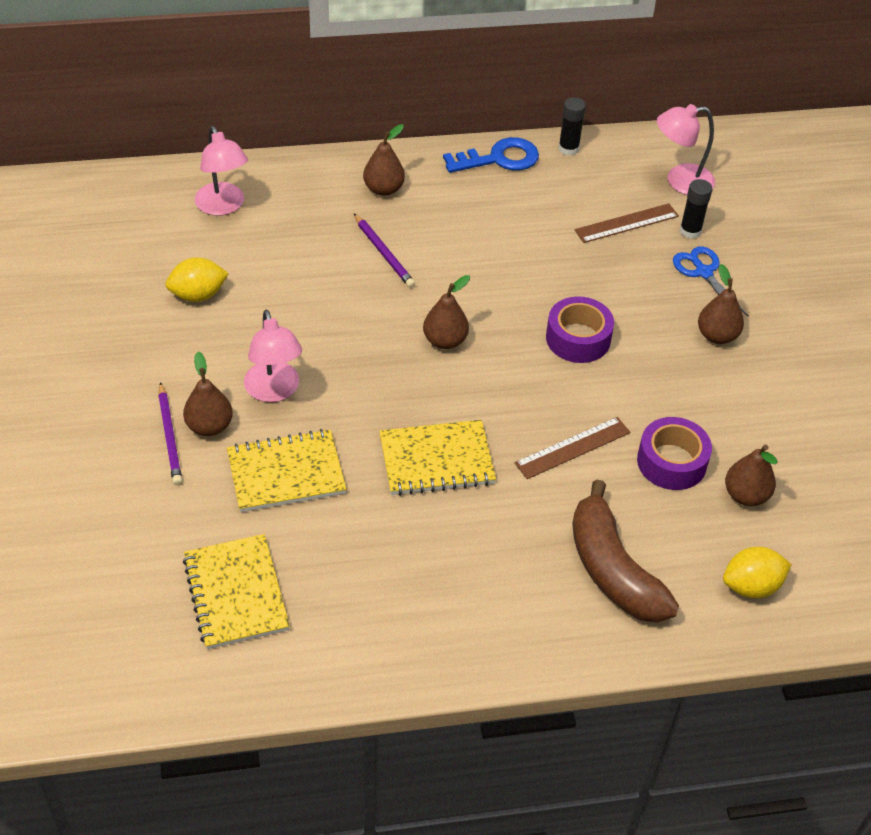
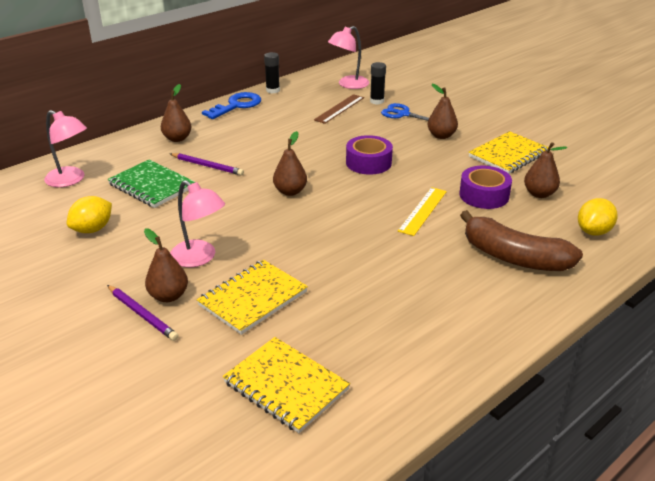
camera: 30 degrees left, 15 degrees down
yellow notebook [379,420,496,496] -> yellow notebook moved to [469,131,548,174]
brown ruler [515,417,630,479] -> yellow ruler [398,187,447,236]
none -> green notebook [107,160,195,208]

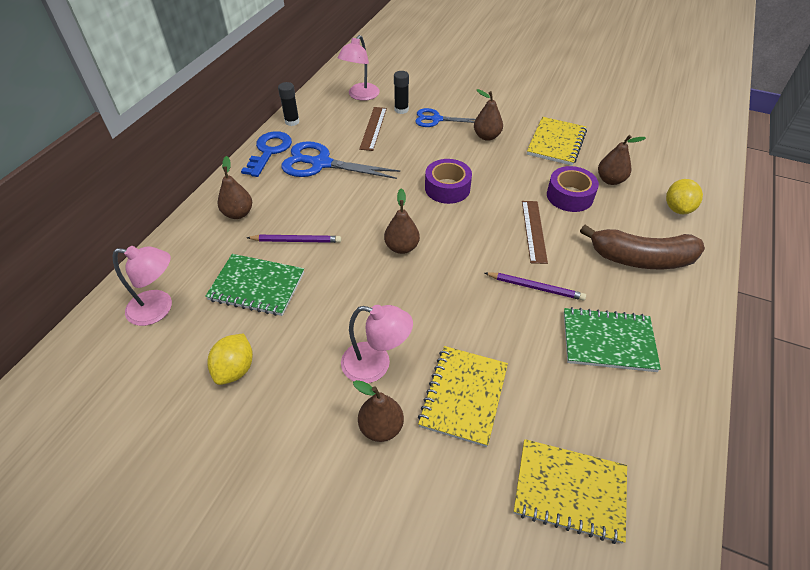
camera: 25 degrees left, 15 degrees up
purple pencil [107,285,179,341] -> purple pencil moved to [485,272,586,301]
yellow ruler [398,187,447,236] -> brown ruler [522,201,548,264]
none -> blue scissors [281,141,400,179]
none -> green notebook [564,307,661,372]

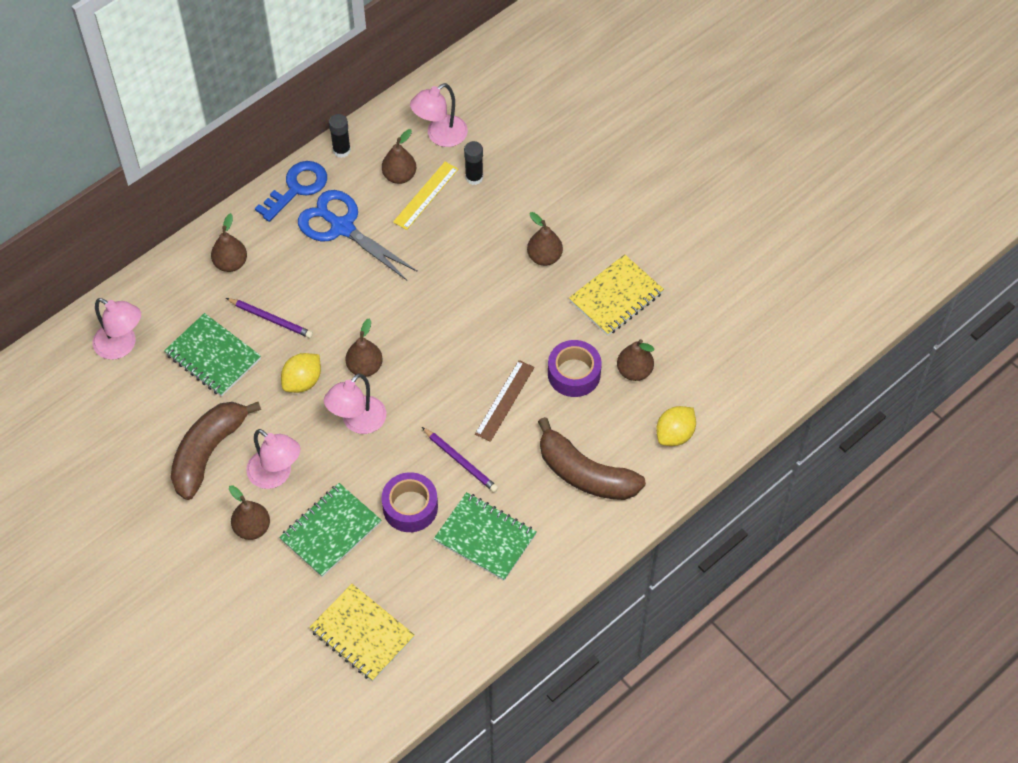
camera: 25 degrees right, 10 degrees up
yellow lemon [207,333,253,385] -> yellow lemon moved to [281,353,321,393]
brown ruler [359,107,387,151] -> yellow ruler [393,162,458,230]
blue scissors [415,108,476,127] -> none
yellow notebook [418,346,508,447] -> green notebook [279,483,381,577]
purple tape [425,159,472,204] -> purple tape moved to [382,472,438,532]
none -> brown banana [171,402,261,500]
none -> pink lamp [324,373,386,434]
none -> brown pear [382,129,416,184]

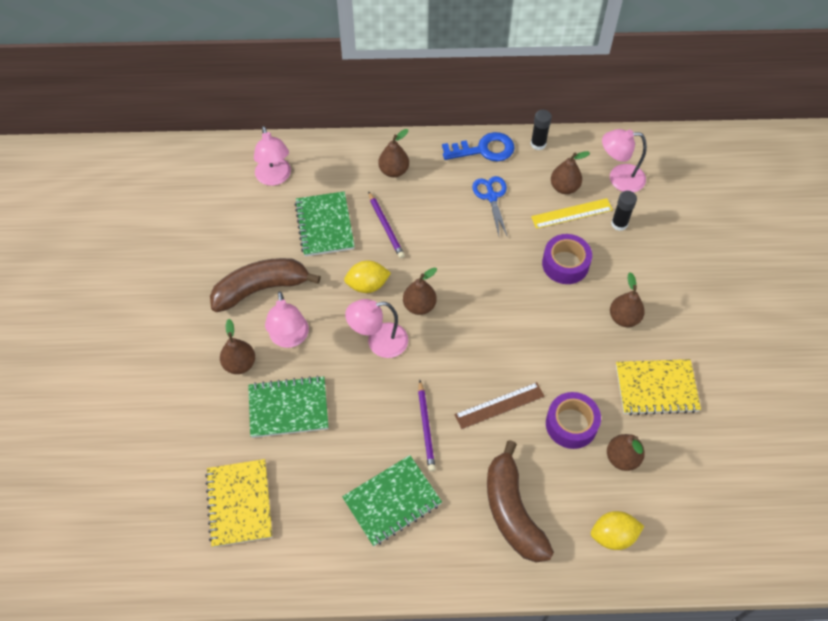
camera: 40 degrees right, 0 degrees up
blue scissors [298,190,418,280] -> blue scissors [472,176,508,237], size x0.62
purple tape [382,472,438,532] -> purple tape moved to [542,234,592,284]
green notebook [434,492,537,581] -> green notebook turned 75 degrees clockwise [342,455,442,547]

